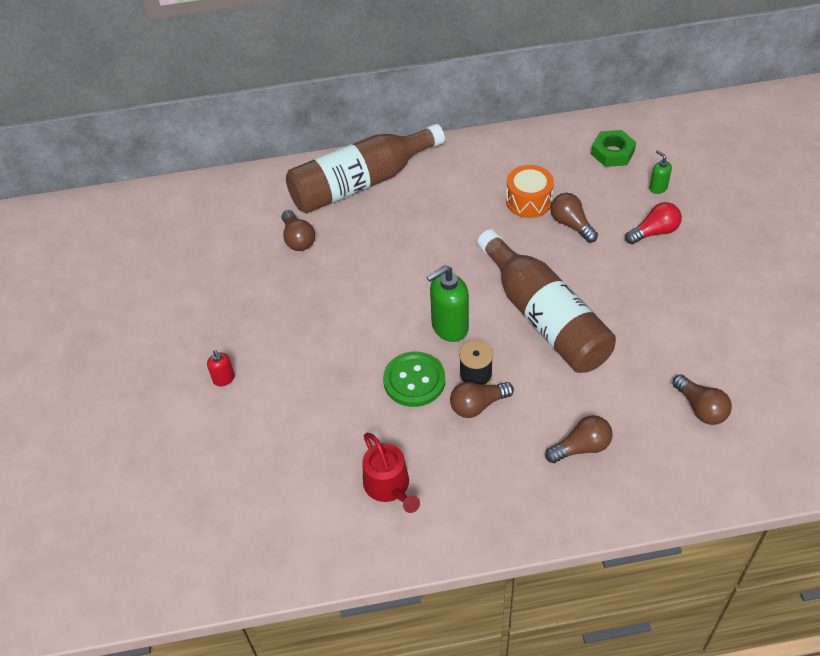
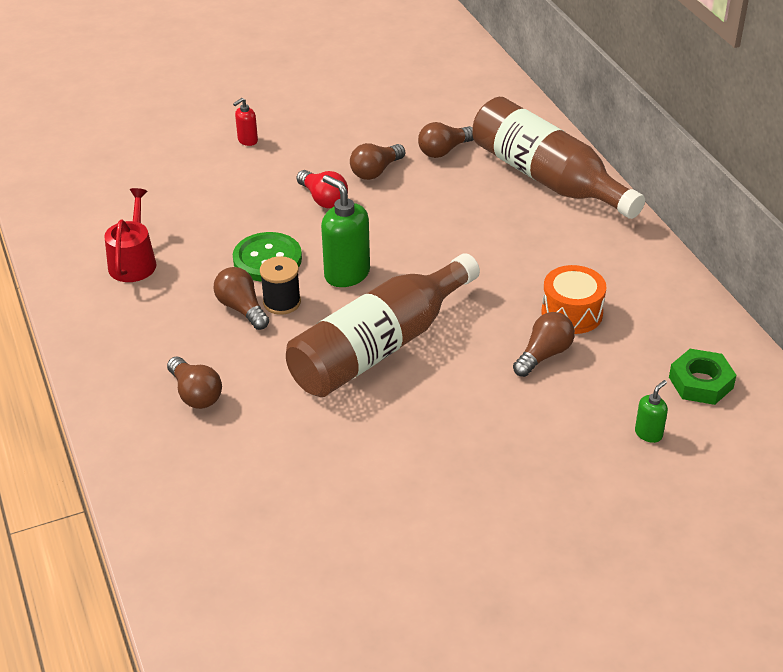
camera: 75 degrees right, 10 degrees down
red watering can [362,433,420,513] -> red watering can turned 135 degrees clockwise [104,188,157,282]
red light bulb [625,202,682,244] -> red light bulb moved to [297,170,348,208]
brown light bulb [672,374,732,425] -> brown light bulb moved to [350,143,405,180]

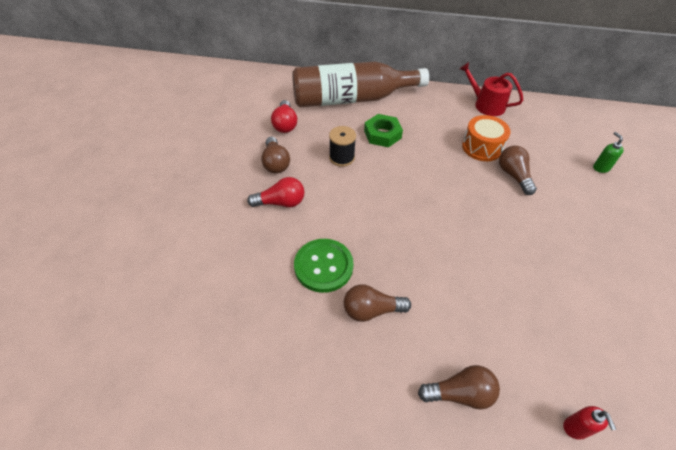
camera: 60 degrees left, 10 degrees up
red watering can [104,188,157,282] -> red watering can moved to [459,62,523,116]
red soap dispenser [233,98,258,146] -> red soap dispenser moved to [563,406,616,440]
black spool [260,256,301,315] -> black spool moved to [329,126,356,167]
brown bottle [286,253,480,397] -> none
green soap dispenser [321,175,370,287] -> none
brown light bulb [418,122,474,158] -> red light bulb [271,100,297,133]
green nut [669,349,736,405] -> green nut moved to [364,114,403,147]

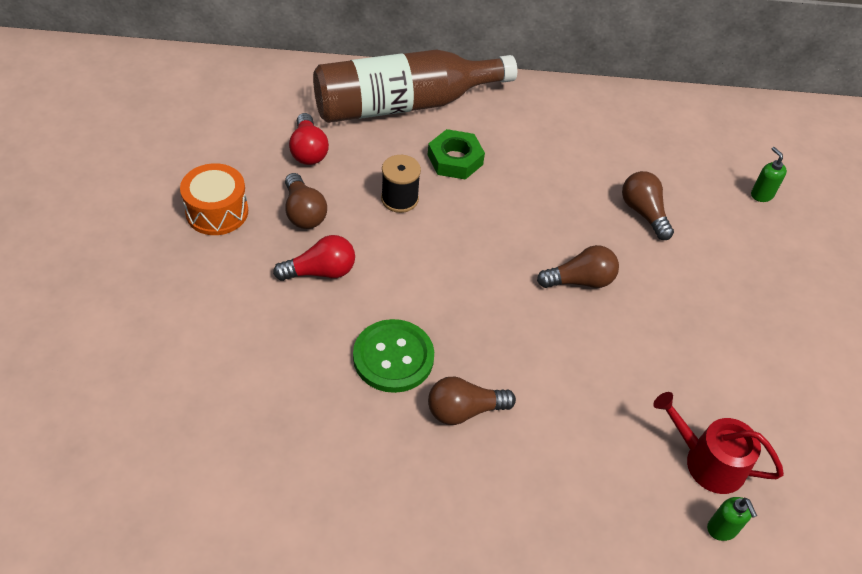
camera: 10 degrees left, 0 degrees up
brown light bulb [418,365,500,410] -> brown light bulb moved to [537,245,619,288]
red watering can [459,62,523,116] -> red watering can moved to [653,392,784,494]
orange drum [462,115,510,161] -> orange drum moved to [180,163,248,235]
red soap dispenser [563,406,616,440] -> green soap dispenser [707,497,757,541]

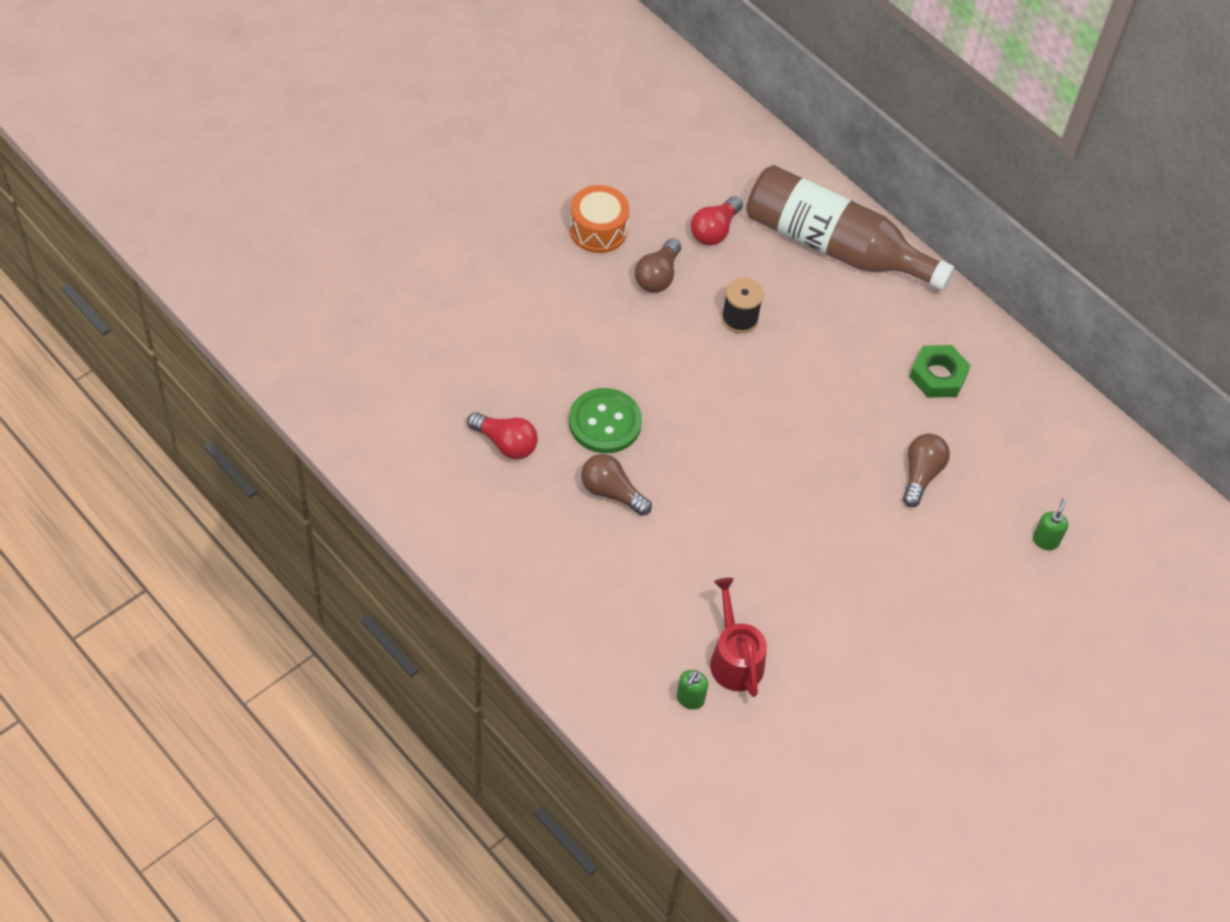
camera: 45 degrees right, 5 degrees up
red light bulb [273,235,355,281] -> red light bulb moved to [467,412,538,459]
green nut [428,129,485,180] -> green nut moved to [909,345,971,398]
brown light bulb [537,245,619,288] -> none

